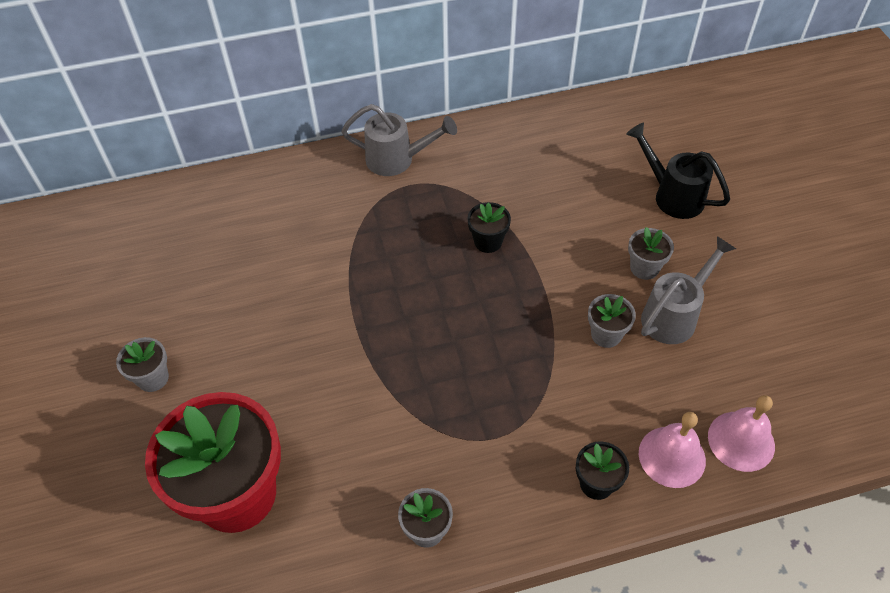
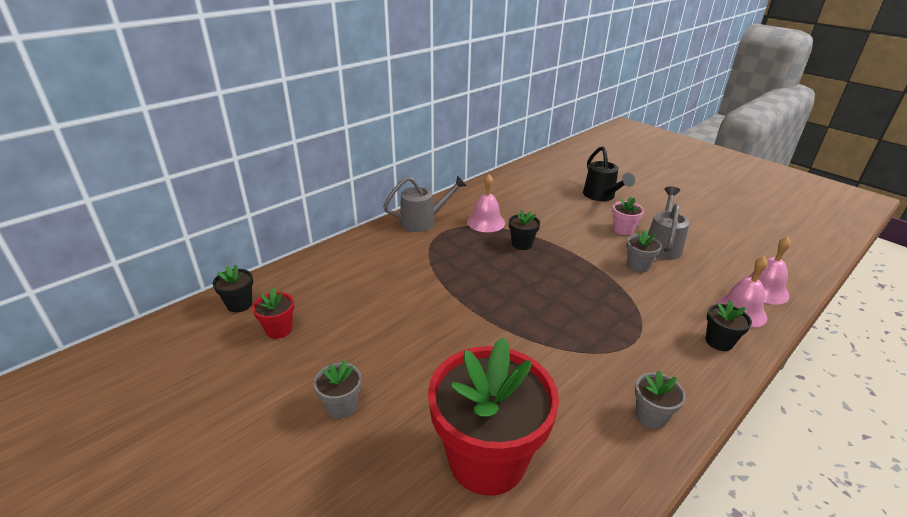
camera: 30 degrees left, 20 degrees down
black watering can [626,123,730,219] -> black watering can turned 120 degrees counterclockwise [583,146,635,201]
grey flower pot [628,227,674,280] -> pink flower pot [612,197,644,235]
none -> black flower pot [213,265,253,312]
none -> red flower pot [252,288,294,339]
none -> pink bell [467,174,505,232]

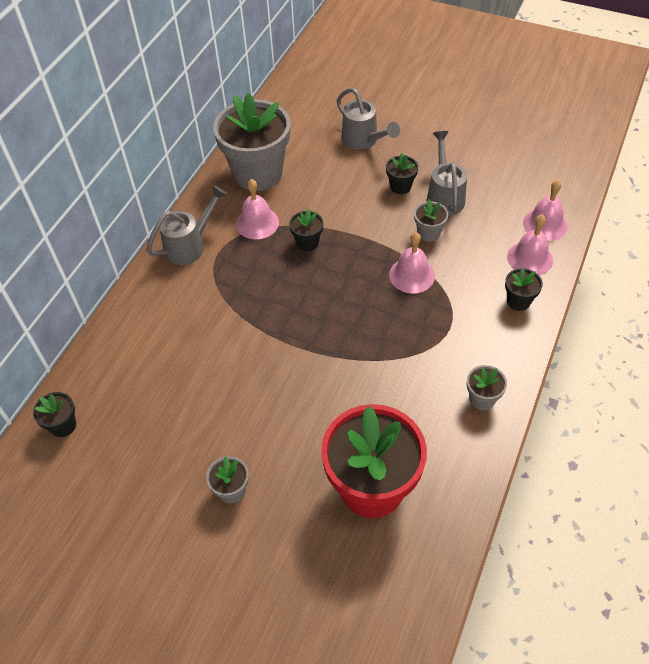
camera: 20 degrees left, 20 degrees up
red flower pot [252,288,294,339] -> none
black watering can [583,146,635,201] -> grey watering can [337,88,400,150]
pink flower pot [612,197,644,235] -> black flower pot [386,153,418,194]
none -> grey flower pot [213,93,291,191]
none -> pink bell [389,232,435,294]

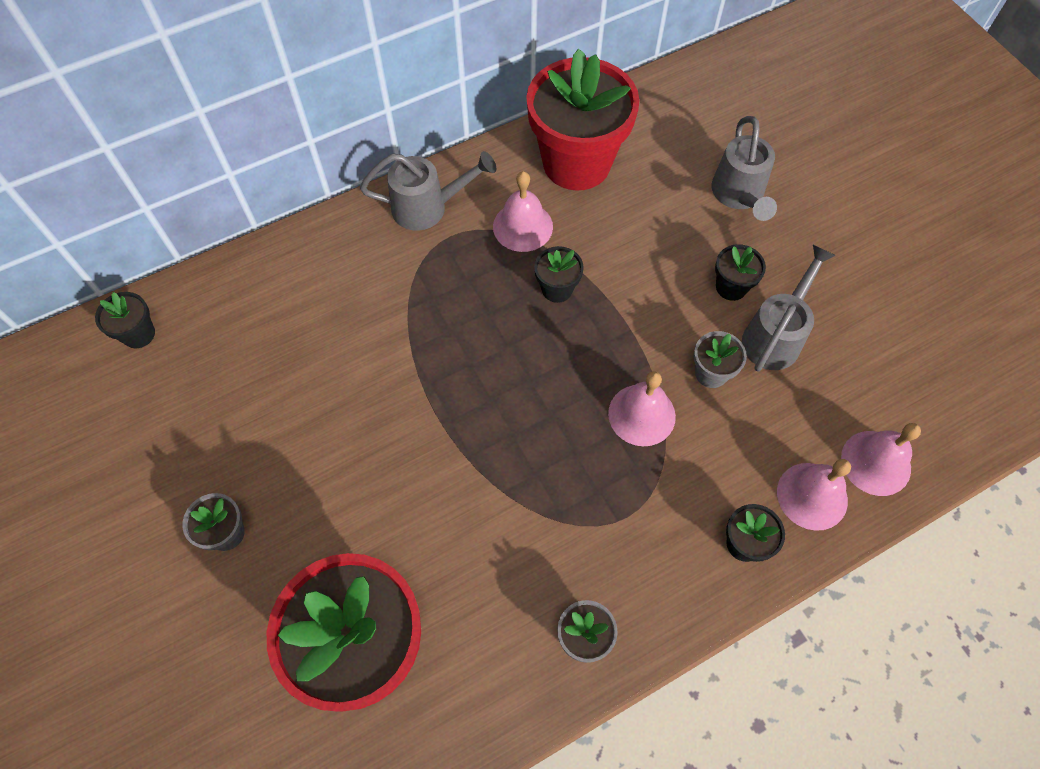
camera: 35 degrees right, 10 degrees up
grey flower pot [213,93,291,191] -> red flower pot [526,49,640,191]

